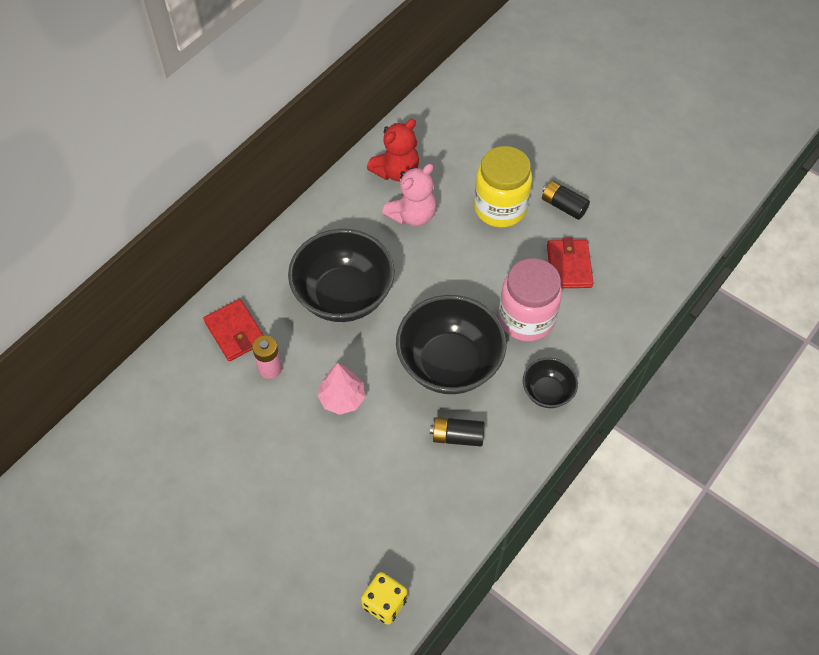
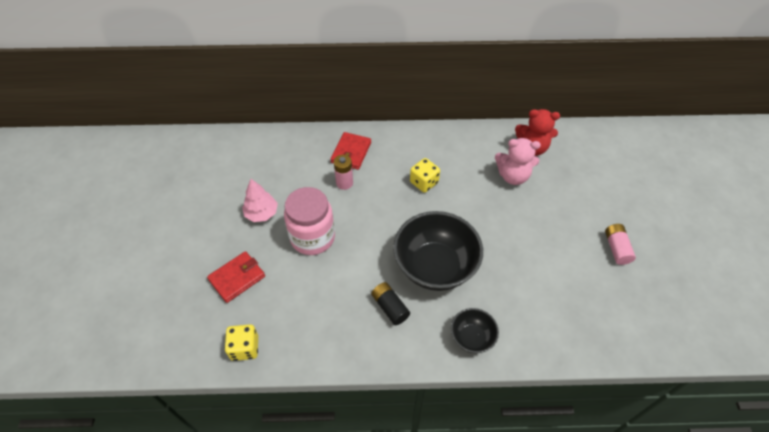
camera: 50 degrees right, 5 degrees down
black bowl [288,229,394,322] -> yellow dice [410,158,440,193]
pink tree [317,363,365,415] -> pink tree moved to [242,179,278,222]
yellow jar [474,146,532,228] -> none
pink jar [499,258,562,342] -> pink jar moved to [284,187,335,255]
black battery [542,181,590,220] -> pink battery [605,224,636,265]
red wallet [547,238,593,288] -> red wallet moved to [207,251,265,303]

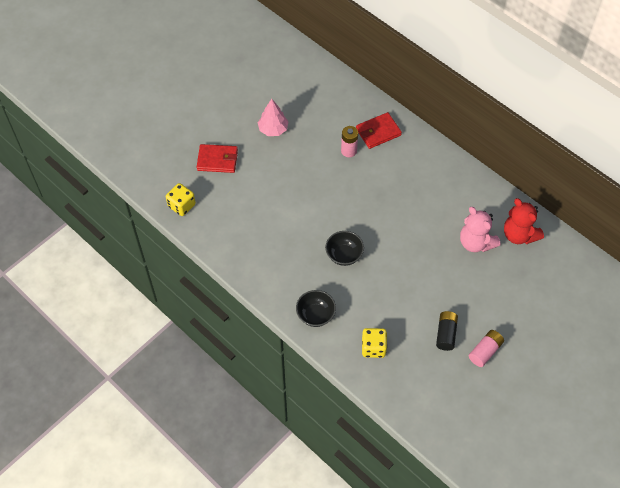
camera: 45 degrees right, 5 degrees up
pink jar [284,187,335,255] -> none
black battery [371,282,410,325] -> black battery moved to [436,311,458,351]
black bowl [393,211,483,291] -> black bowl [325,231,364,266], size x0.50
yellow dice [410,158,440,193] -> yellow dice moved to [362,328,387,358]

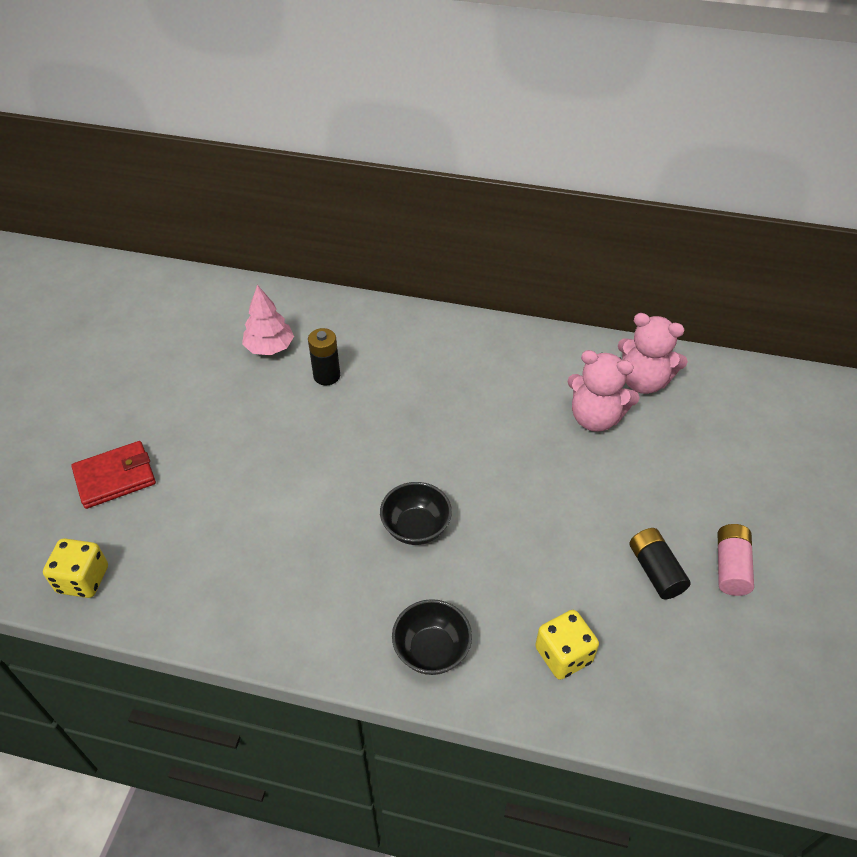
camera: 30 degrees left, 10 degrees down
pink tree [258,99,289,136] -> pink tree moved to [242,285,294,355]
pink battery [341,126,358,157] -> black battery [308,328,340,385]
red wallet [356,112,402,149] -> none
red teddy bear [504,198,544,244] -> pink teddy bear [618,313,688,394]

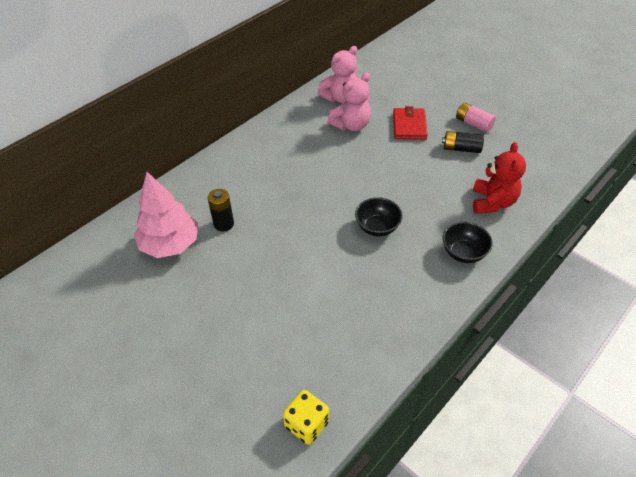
camera: 60 degrees left, 0 degrees up
red wallet [71,441,156,509] -> red wallet moved to [393,106,428,140]
pink tree [242,285,294,355] -> pink tree [134,172,198,258], size x1.52
yellow dice [535,610,599,680] -> red teddy bear [473,142,526,214]

